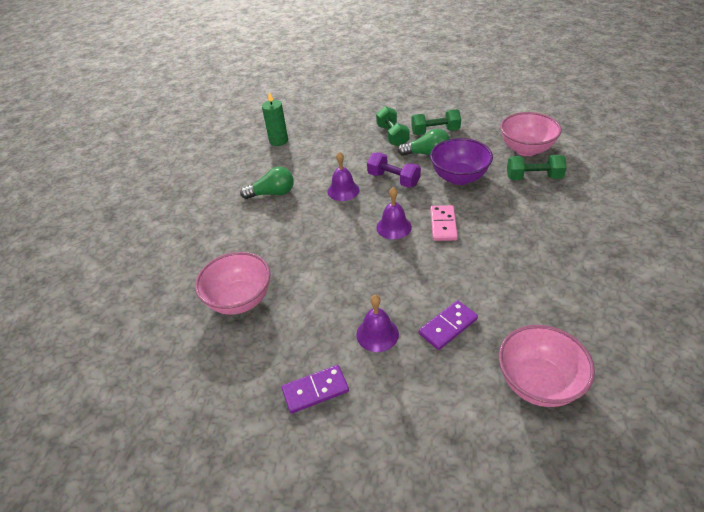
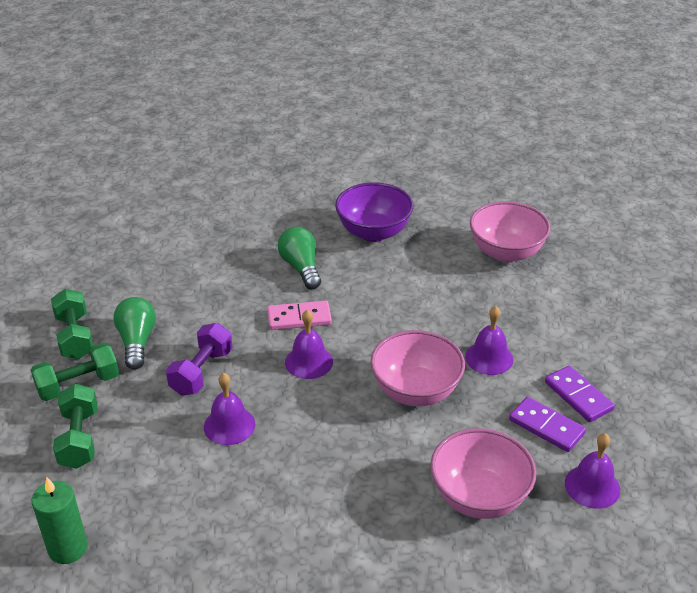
camera: 105 degrees left, 5 degrees down
green light bulb [240,167,294,199] -> green light bulb moved to [278,227,321,289]
purple domino [419,300,478,350] -> purple domino moved to [509,397,586,452]
purple bowl [430,138,493,185] -> purple bowl moved to [335,182,413,242]
pink bowl [500,112,562,156] -> pink bowl moved to [371,330,465,406]
green dumbbell [507,155,567,180] -> green dumbbell moved to [53,383,98,469]
none -> purple bell [565,433,620,509]

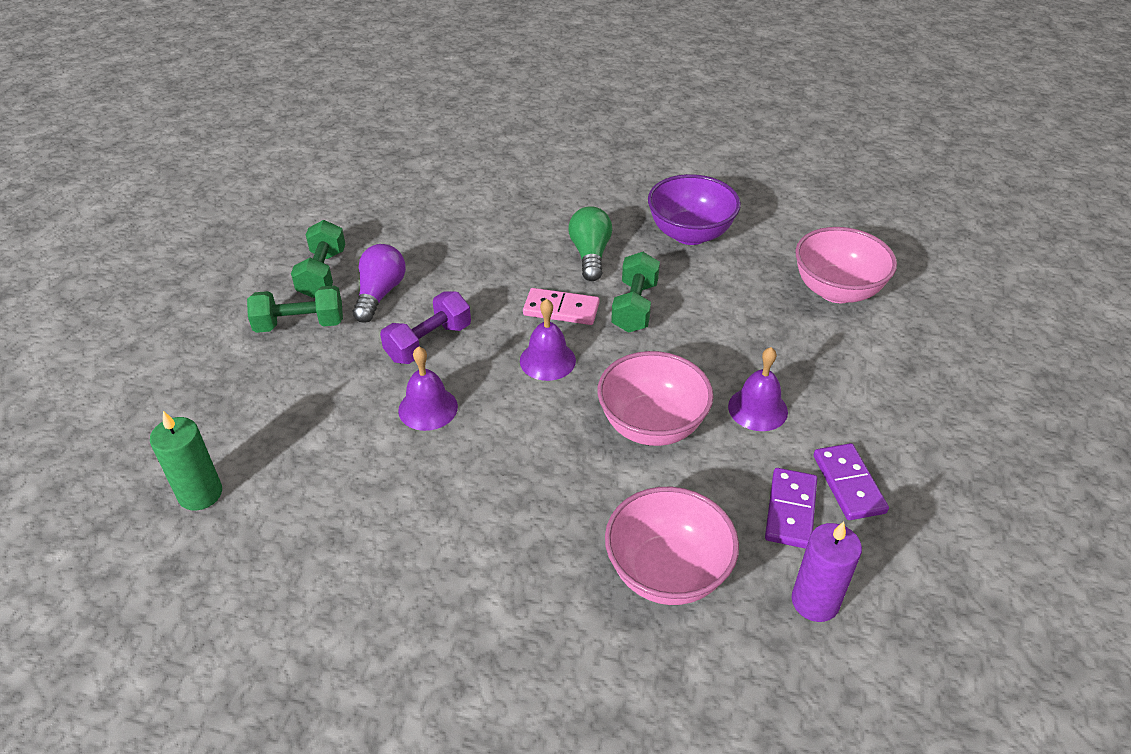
camera: 20 degrees right, 5 degrees up
green dumbbell [53,383,98,469] -> green dumbbell moved to [611,252,660,333]
green light bulb [113,297,156,370] -> purple light bulb [353,244,406,323]
purple domino [509,397,586,452] -> purple domino turned 45 degrees clockwise [765,468,817,549]
purple bell [565,433,620,509] -> purple candle [792,522,862,622]

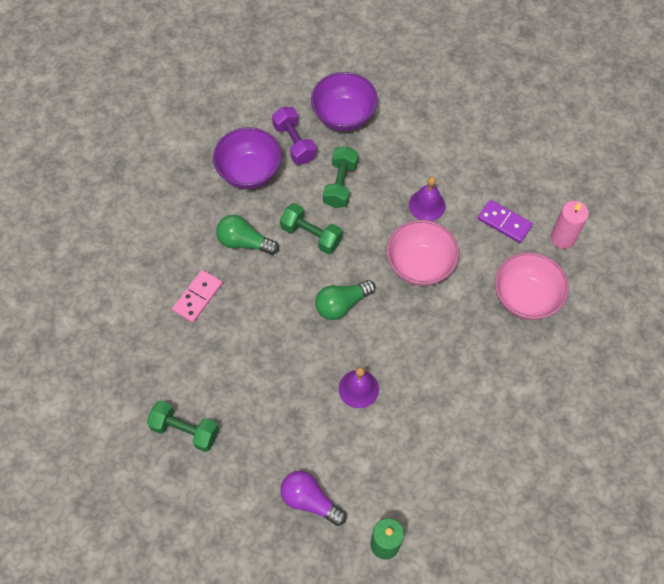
camera: 70 degrees left, 20 degrees up
green dumbbell [247,285,343,333] -> green dumbbell moved to [323,146,358,208]
purple light bulb [353,244,406,323] -> purple light bulb moved to [280,471,346,526]
purple dumbbell [380,291,471,364] -> purple dumbbell moved to [272,107,317,164]
purple bell [520,299,576,381] -> green light bulb [315,280,376,320]
pink domino [523,288,599,325] -> pink domino moved to [172,270,223,323]
purple candle [792,522,862,622] -> pink candle [550,201,589,249]
pink bowl [795,227,897,303] -> purple bowl [311,72,378,131]
purple domino [813,443,889,520] -> none

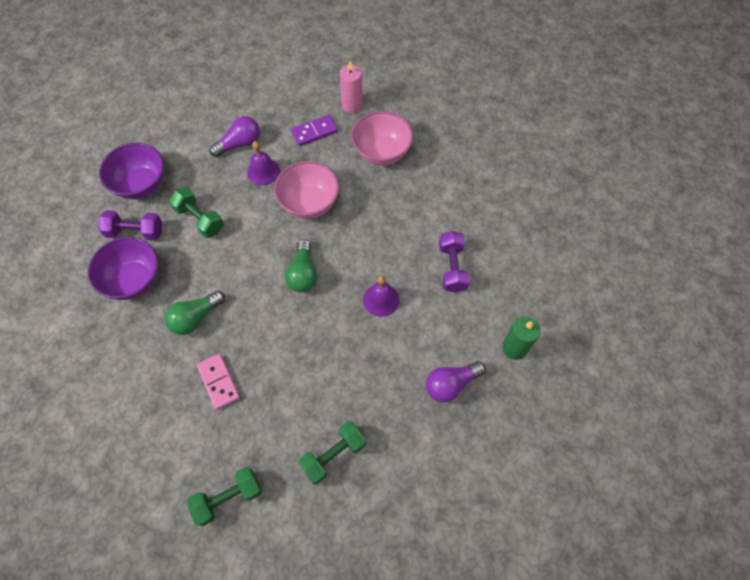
camera: 60 degrees left, 0 degrees up
green dumbbell [280,203,343,254] -> green dumbbell moved to [187,467,262,526]
none -> purple light bulb [209,116,260,157]
none -> purple dumbbell [439,231,470,293]

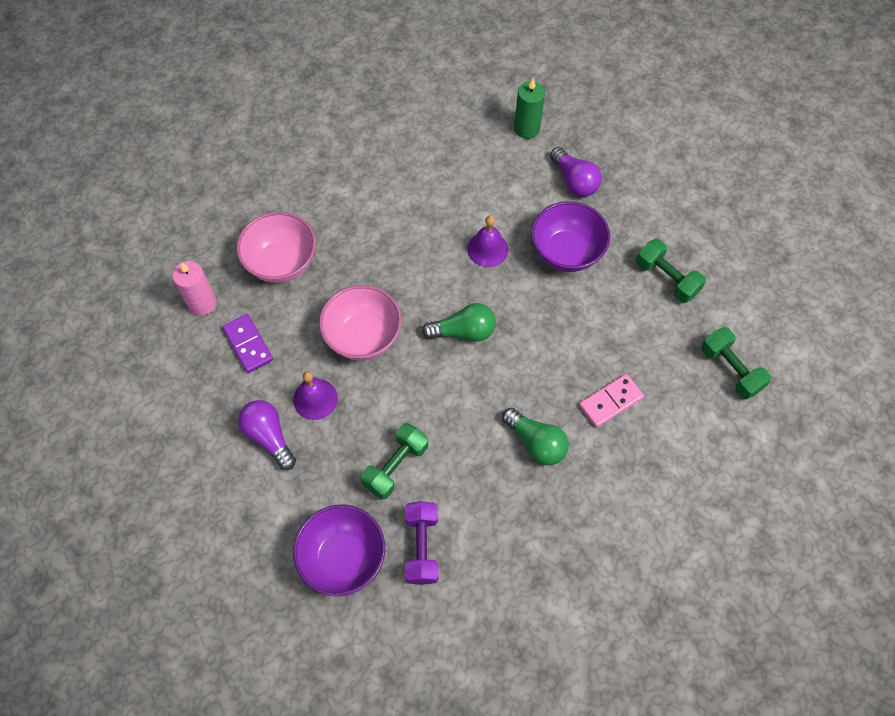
camera: 95 degrees left, 0 degrees up
purple bowl [88,237,158,300] -> purple bowl moved to [531,201,610,272]
purple dumbbell [439,231,470,293] -> none

